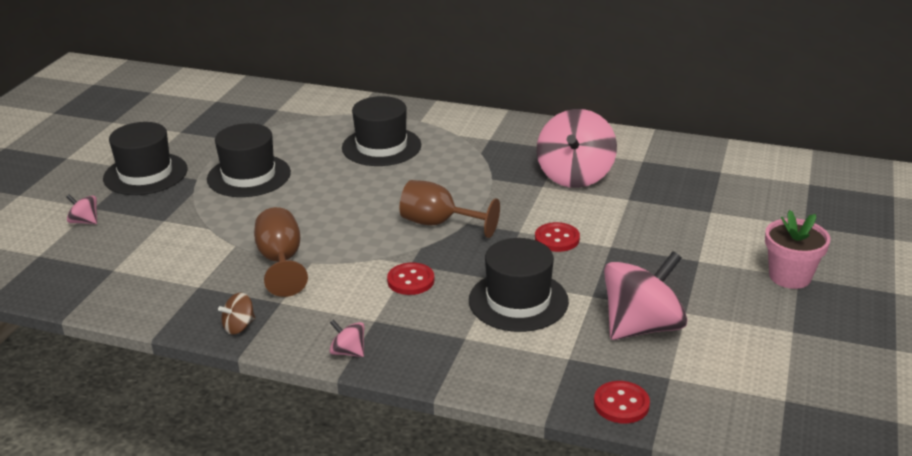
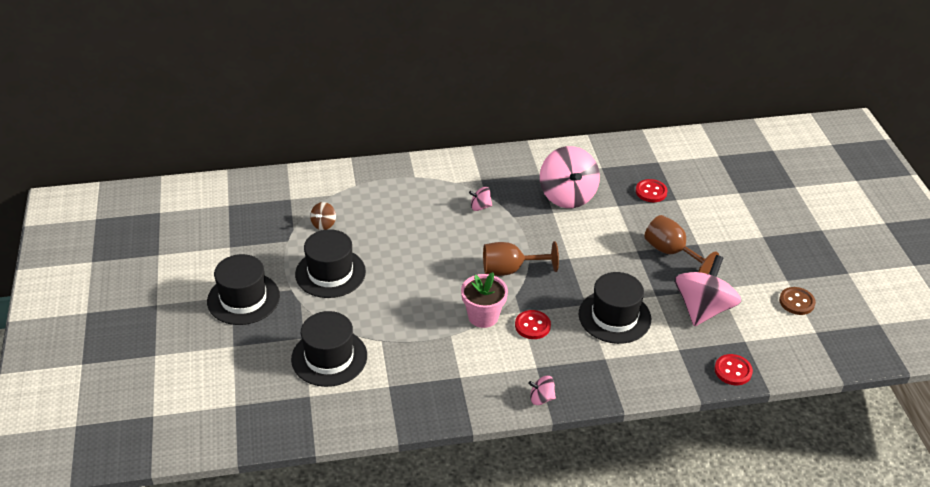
camera: 30 degrees left, 10 degrees up
pink spinning top [66,194,97,224] -> pink spinning top moved to [469,187,492,211]
brown spinning top [218,292,255,335] -> brown spinning top moved to [310,202,336,230]
brown goblet [254,207,308,297] -> brown goblet moved to [644,215,719,274]
black hat [342,96,421,166] -> black hat moved to [291,311,367,387]
red button [535,222,580,252] -> red button moved to [636,179,668,202]
pink flower pot [765,210,830,289] -> pink flower pot moved to [461,272,508,328]
none -> brown button [779,287,816,315]

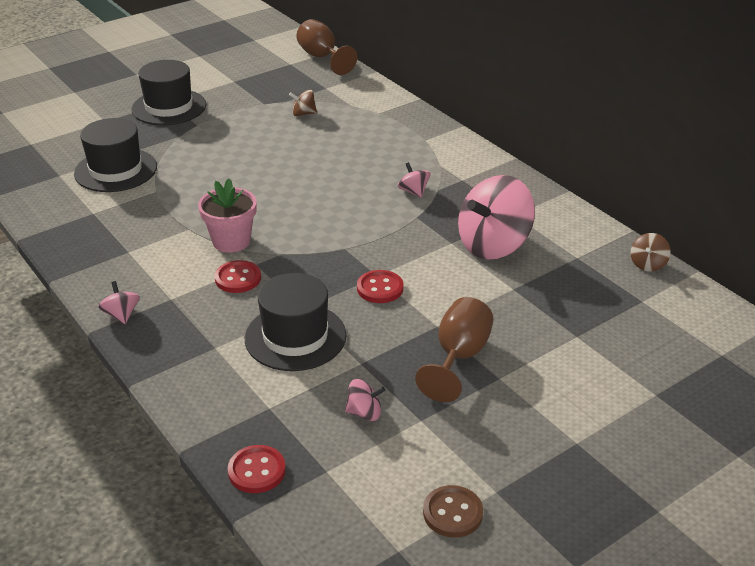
camera: 65 degrees right, 5 degrees down
black hat [295,229,366,298] -> none
brown goblet [483,241,559,276] -> brown goblet moved to [296,19,357,75]
red button [636,179,668,202] -> red button moved to [357,270,403,303]
pink spinning top [675,255,741,326] -> pink spinning top [345,379,385,421], size x0.44
none -> brown spinning top [631,233,671,272]

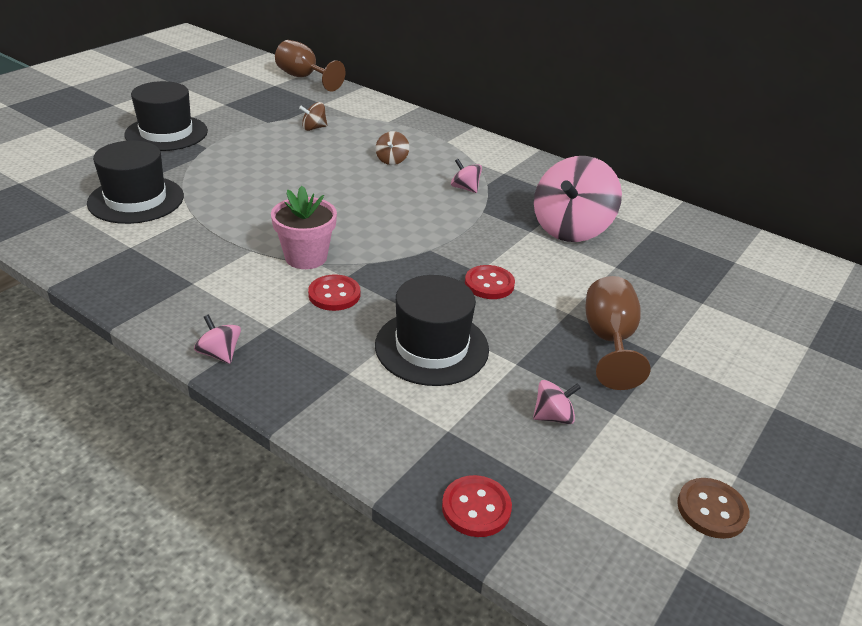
camera: 20 degrees left, 0 degrees up
brown spinning top [631,233,671,272] -> brown spinning top moved to [376,131,409,165]

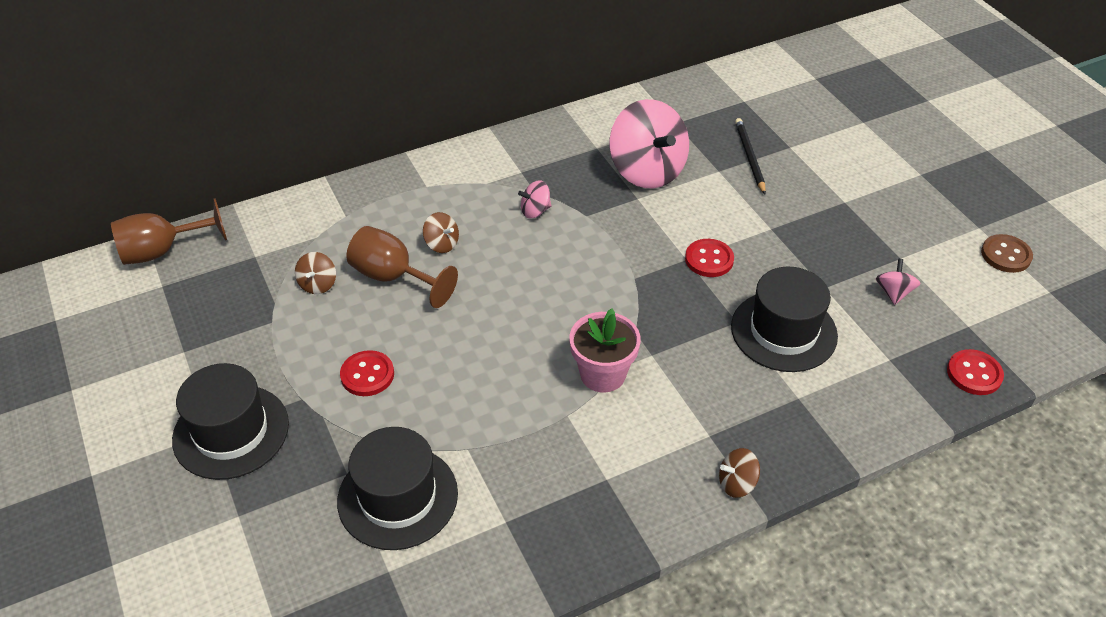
camera: 60 degrees left, 10 degrees up
pink spinning top [194,315,241,364] -> brown spinning top [719,448,760,498]
red button [308,275,360,311] -> red button moved to [340,350,394,396]
brown goblet [586,276,650,390] -> brown goblet moved to [346,226,458,308]
none -> black pencil [735,118,766,194]

